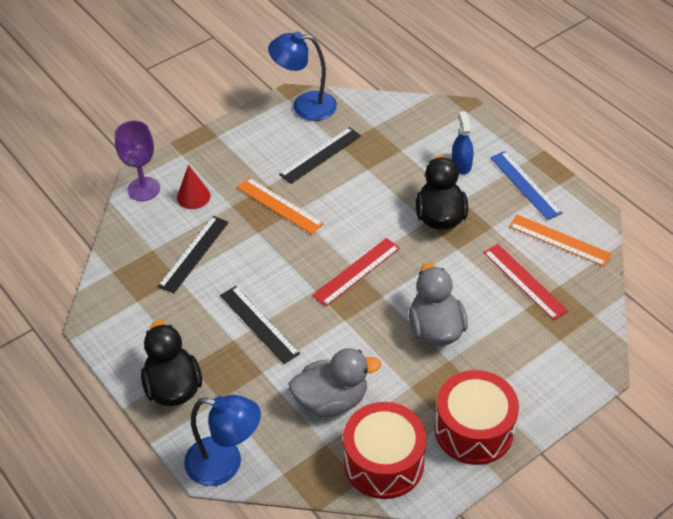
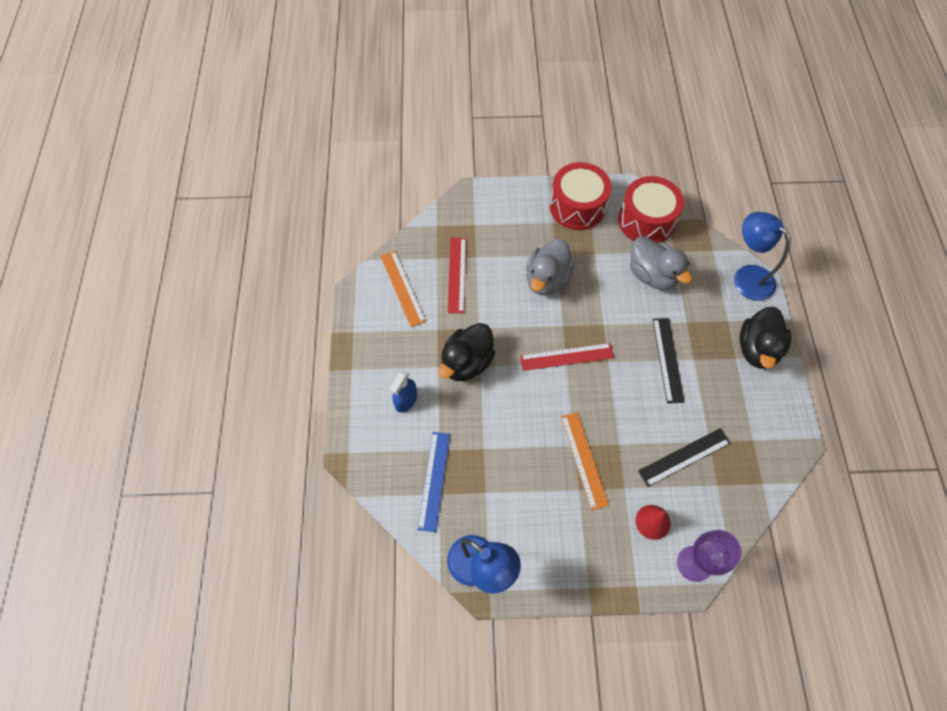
camera: 145 degrees left, 15 degrees up
black ruler [279,127,361,184] -> none
grey duck [289,348,381,417] -> grey duck turned 150 degrees counterclockwise [630,236,692,290]
blue ruler [490,151,562,220] -> blue ruler moved to [417,432,450,532]

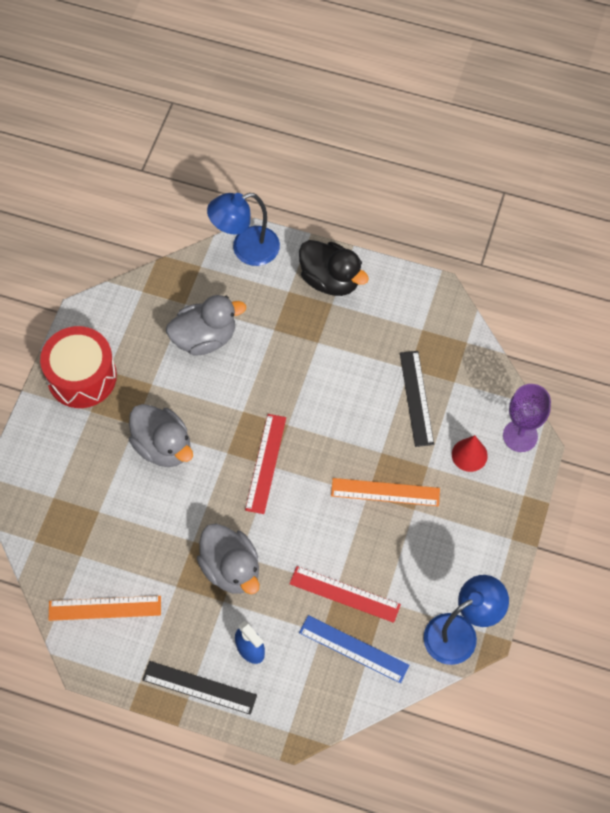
camera: 70 degrees left, 0 degrees up
black duck [438,323,495,381] -> grey duck [197,523,259,594]
red ruler [448,238,466,313] -> red ruler moved to [289,566,401,623]
red drum [618,176,684,243] -> none
black ruler [653,318,685,404] -> black ruler moved to [142,661,257,715]

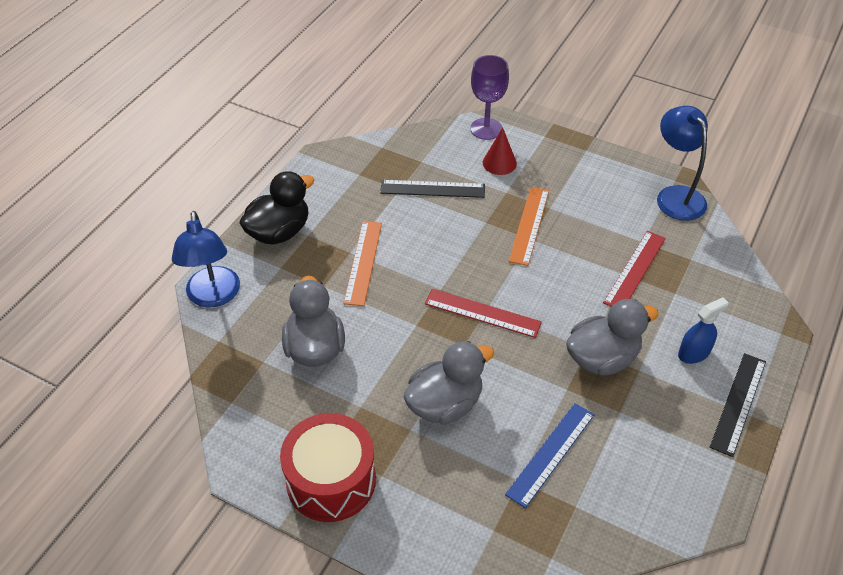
camera: 80 degrees left, 15 degrees down
orange ruler [49,596,161,621] -> orange ruler moved to [344,221,382,306]
blue ruler [299,615,410,683] -> blue ruler moved to [505,403,594,508]

